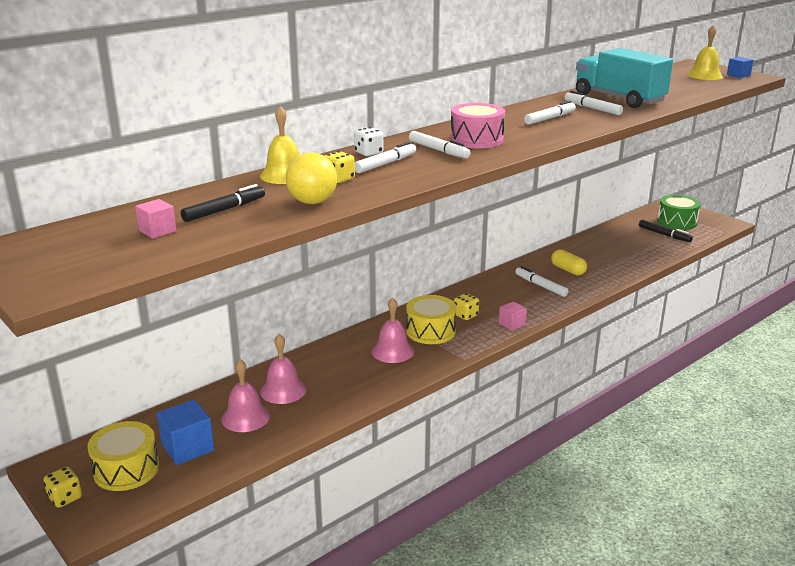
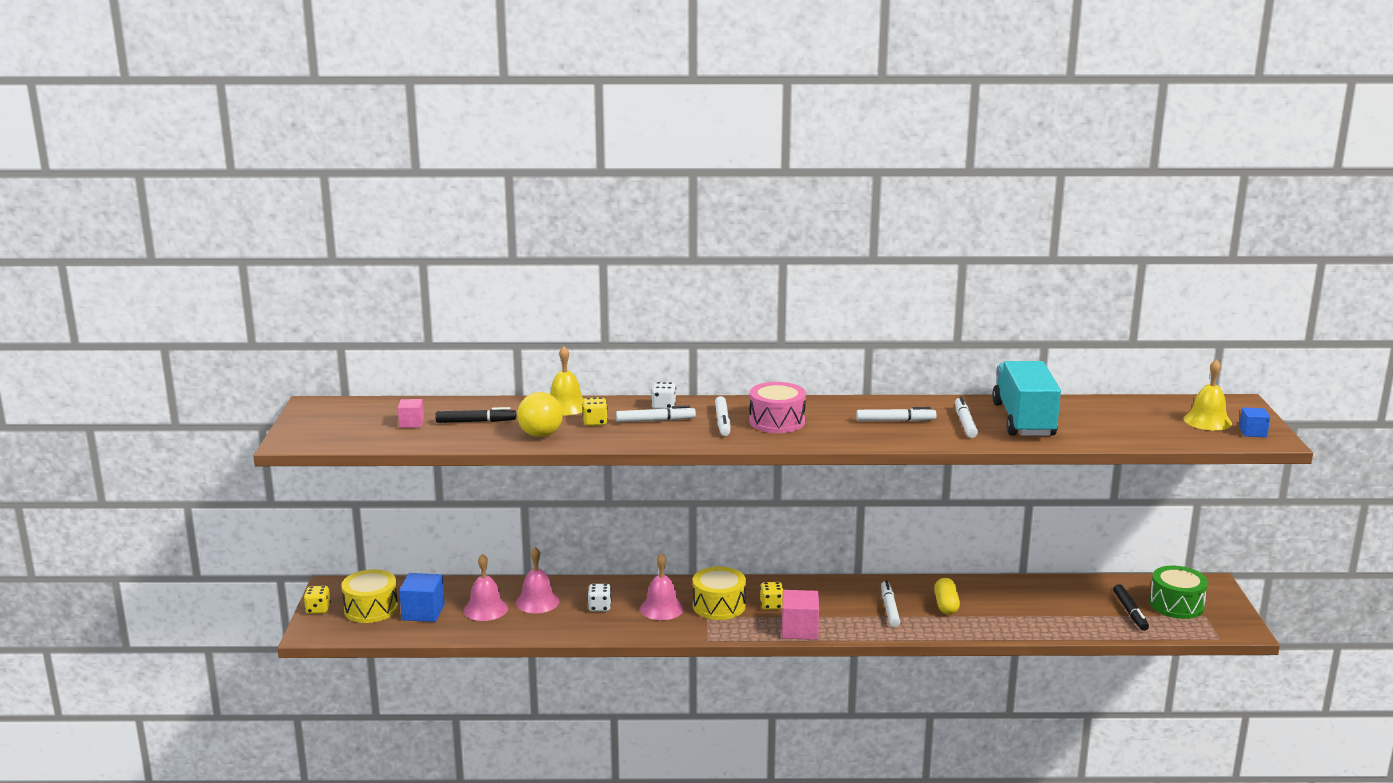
camera: 40 degrees right, 5 degrees down
pink cube [499,301,527,331] -> pink cube [782,590,819,640], size x1.67
none -> white dice [588,584,612,611]

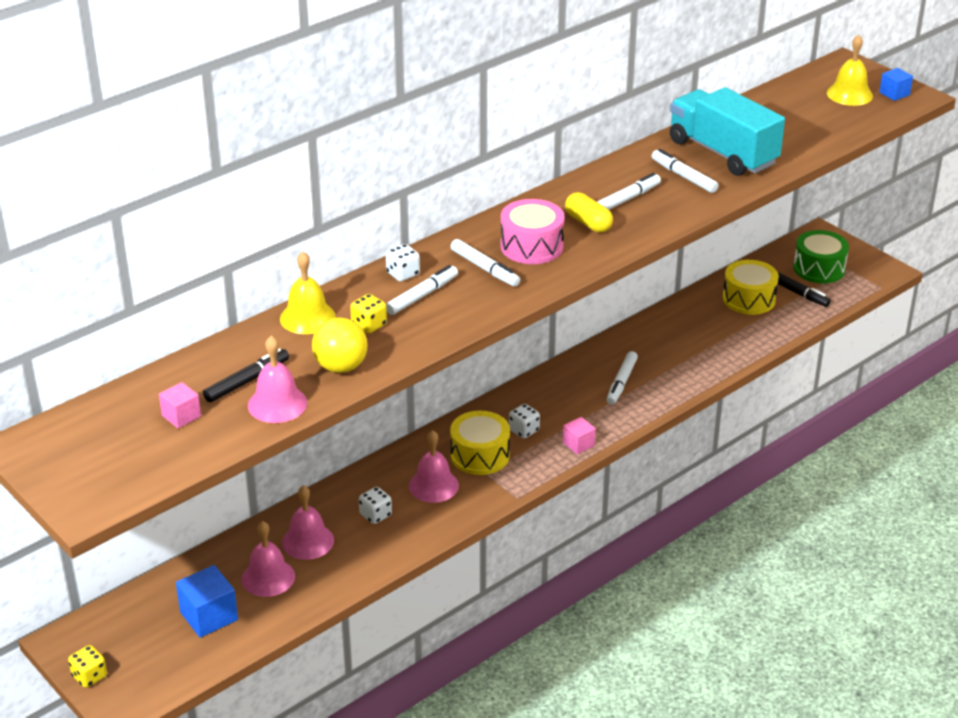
camera: 40 degrees left, 15 degrees up
yellow drum [341,569,398,623] -> yellow drum moved to [723,260,779,315]
yellow dice [760,582,783,610] -> white dice [509,404,540,439]
pink cube [782,590,819,640] -> pink cube [563,417,596,454], size x0.60
white marker [881,580,900,627] -> white marker turned 120 degrees counterclockwise [606,351,638,405]
yellow capsule [934,578,960,614] -> yellow capsule moved to [565,192,613,232]
none -> pink bell [248,336,307,423]

